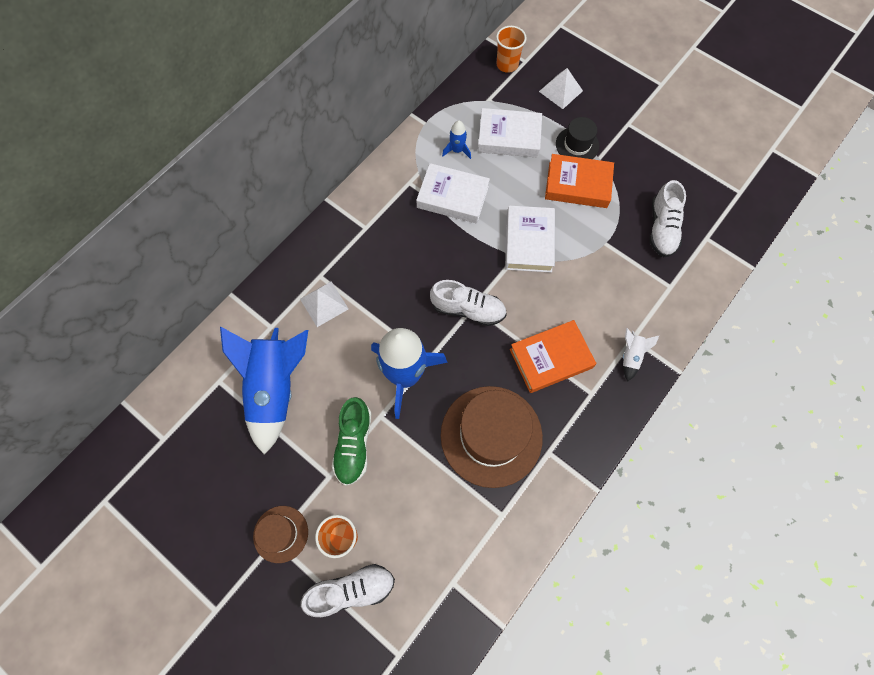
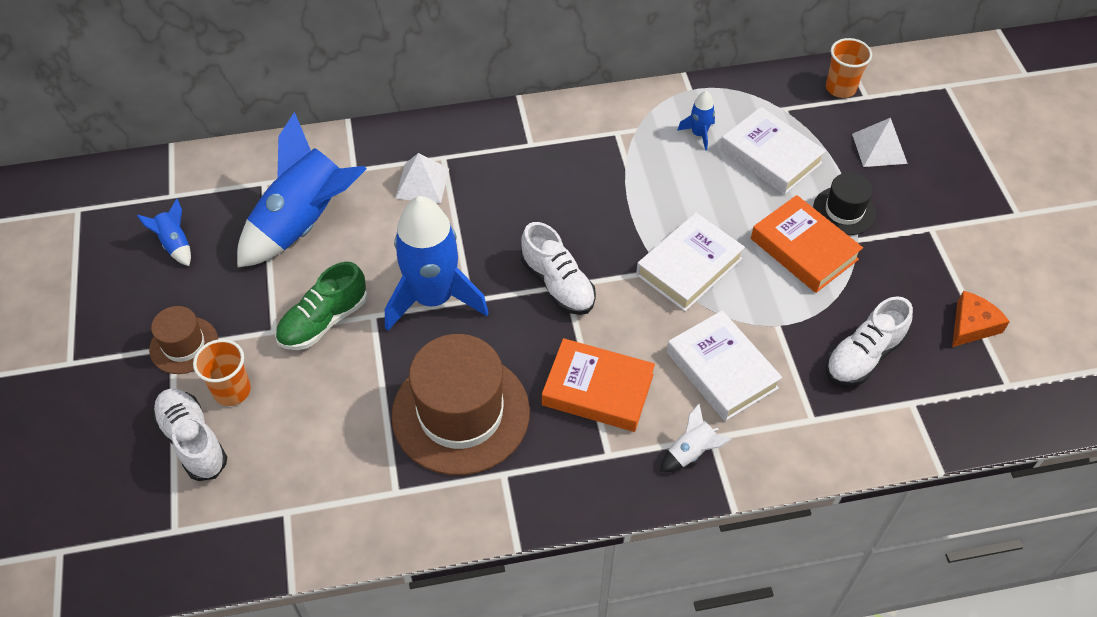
camera: 40 degrees right, 15 degrees down
white shoe [301,564,395,618] -> white shoe turned 150 degrees counterclockwise [152,388,227,481]
white book [416,163,490,223] -> white book moved to [667,310,782,421]
none -> blue rocket [137,199,191,266]
none -> orange cheese [952,291,1010,347]

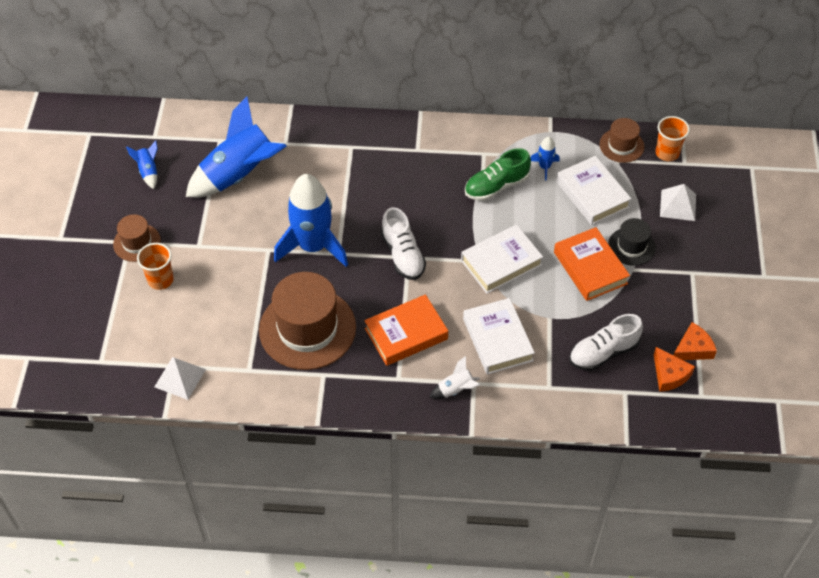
camera: 15 degrees right, 0 degrees up
white shoe [152,388,227,481] -> none
green shoe [275,262,368,350] -> green shoe moved to [465,148,531,201]
white pyramid [395,153,449,203] -> white pyramid moved to [155,357,206,400]
orange book [542,338,655,432] -> orange book turned 60 degrees counterclockwise [364,294,448,366]
none -> brown hat [600,118,644,163]
none -> orange cheese [654,347,695,392]

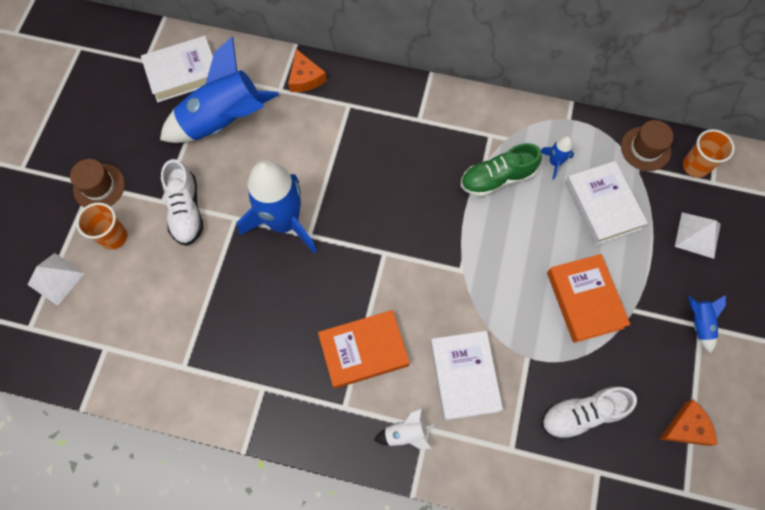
camera: 10 degrees right, 15 degrees up
blue rocket [126,140,158,189] -> blue rocket moved to [688,295,726,354]
white pyramid [155,357,206,400] -> white pyramid moved to [28,253,85,306]
brown hat [259,272,356,370] -> none
white shoe [381,207,426,280] -> white shoe moved to [161,159,203,246]
white book [461,225,543,294] -> white book moved to [141,36,213,102]
black hat [608,218,656,266] -> none
orange cheese [654,347,695,392] -> orange cheese moved to [288,49,327,92]

